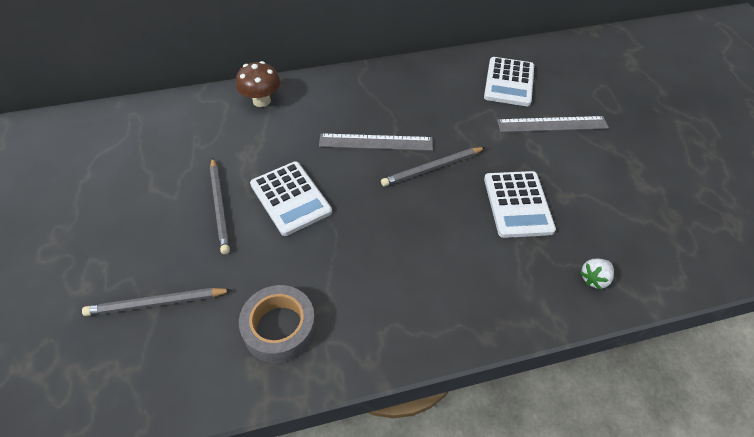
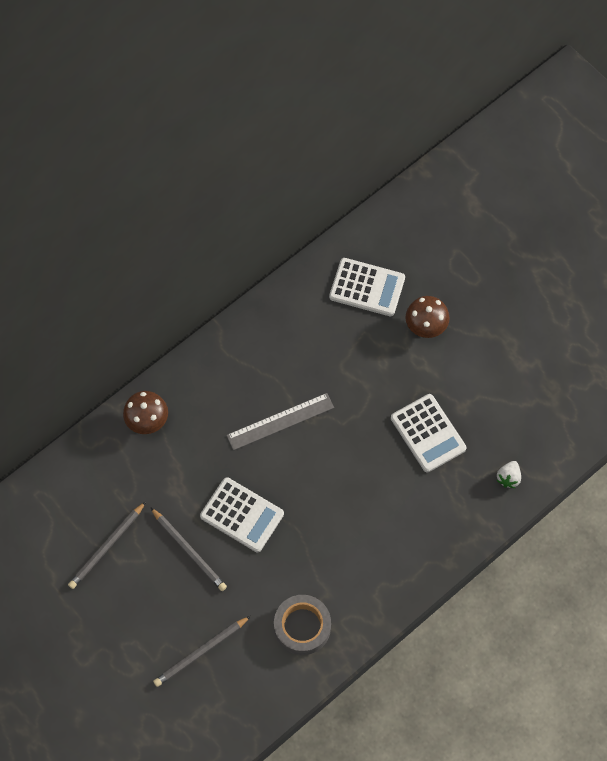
camera: 25 degrees left, 15 degrees up
grey pencil [381,147,486,186] -> grey pencil moved to [68,502,146,589]
white calculator [484,57,534,106] -> white calculator turned 60 degrees counterclockwise [329,258,405,316]
grey ruler [497,116,609,132] -> brown mushroom [406,296,450,338]

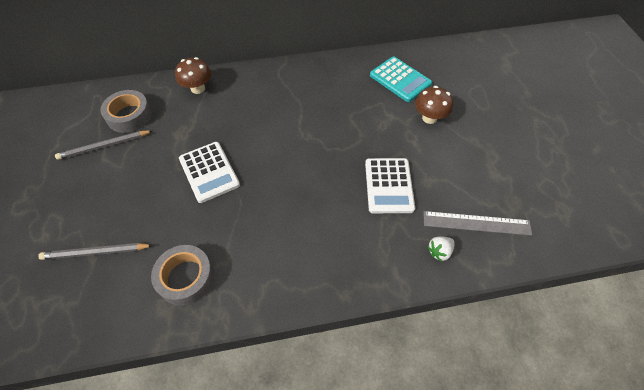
camera: 30 degrees right, 10 degrees down
grey pencil [150,507,227,591] -> none
grey ruler [226,393,334,450] -> grey ruler moved to [424,211,532,236]
white calculator [329,258,405,316] -> turquoise calculator [370,57,432,102]
none -> grey tape [100,90,152,133]

